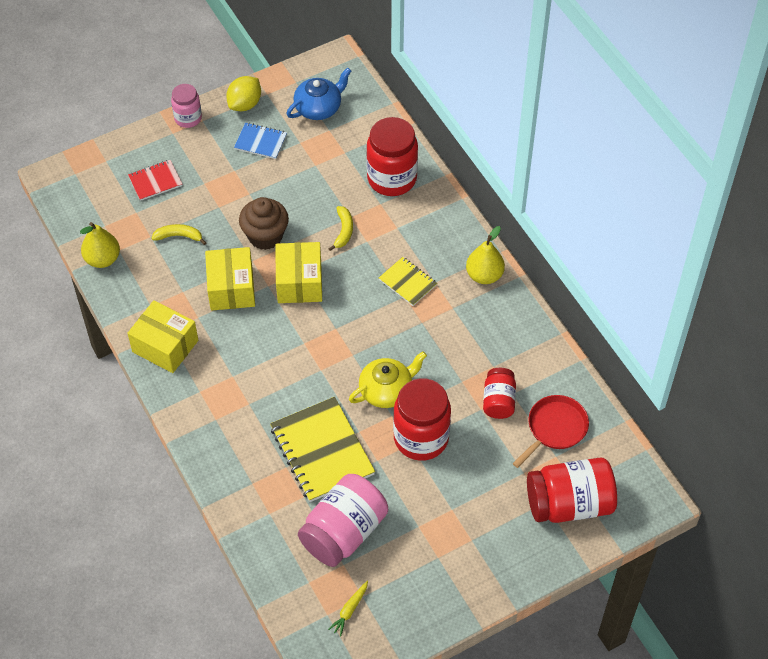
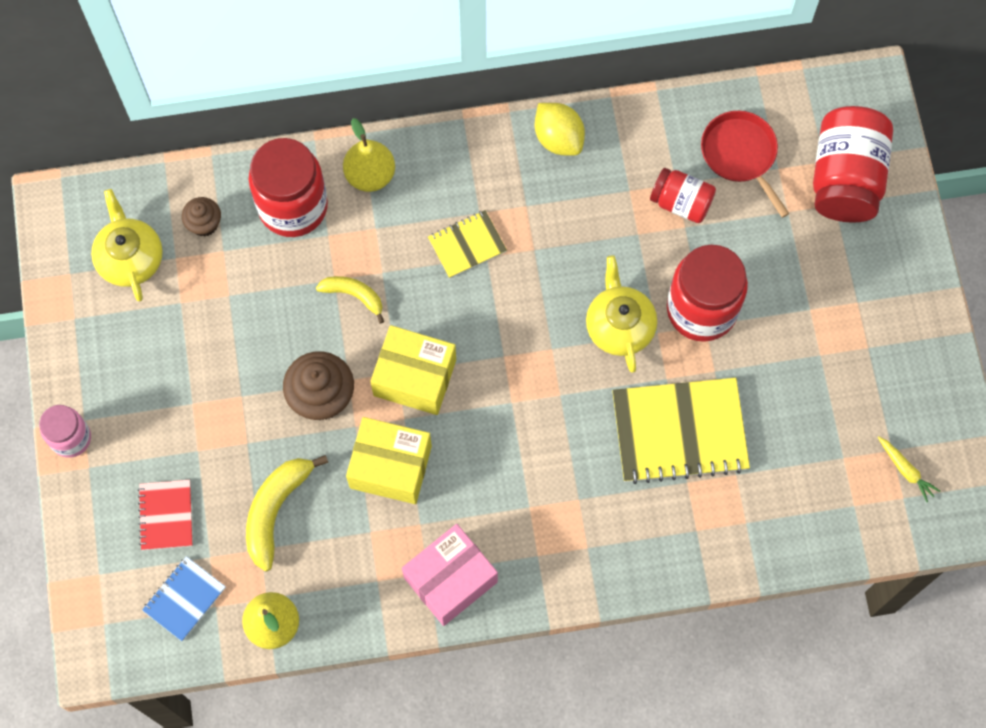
camera: 70 degrees left, 15 degrees up
yellow box [128,300,198,373] -> pink box [402,524,498,626]
yellow banana [151,224,206,245] -> yellow banana [246,455,328,572], size x1.63
yellow lemon [226,76,261,111] -> yellow lemon moved to [535,103,585,156]
blue notebook [234,123,287,159] -> blue notebook moved to [142,556,226,641]
blue teapot [286,67,351,120] -> yellow teapot [91,189,163,302]
pink jar [298,474,388,567] -> none
yellow pear [466,226,505,284] -> yellow pear moved to [343,118,395,192]
none -> brown cupcake [182,197,221,237]

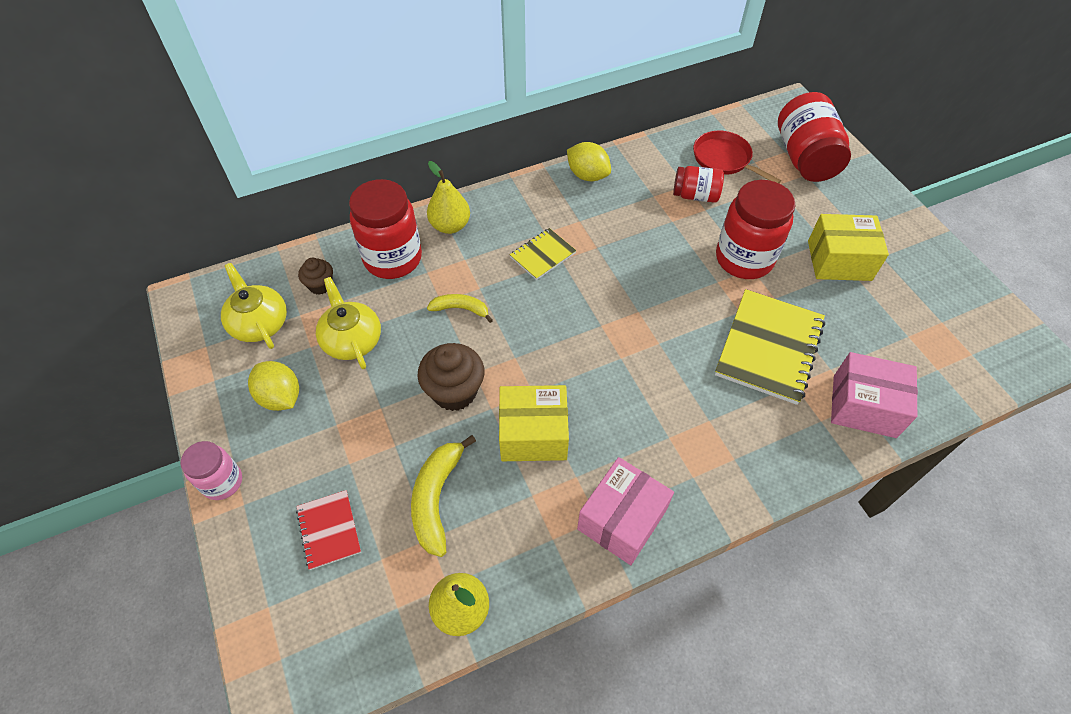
camera: 15 degrees left, 15 degrees down
blue notebook [142,556,226,641] -> none
yellow box [370,325,456,415] -> yellow box moved to [808,214,889,281]
yellow teapot [586,256,657,373] -> yellow teapot moved to [316,277,381,369]
yellow notebook [612,378,750,484] -> yellow notebook turned 45 degrees counterclockwise [715,289,825,405]
yellow carrot [878,436,940,502] -> none
none -> yellow lemon [248,361,299,411]
none -> pink box [831,352,918,438]

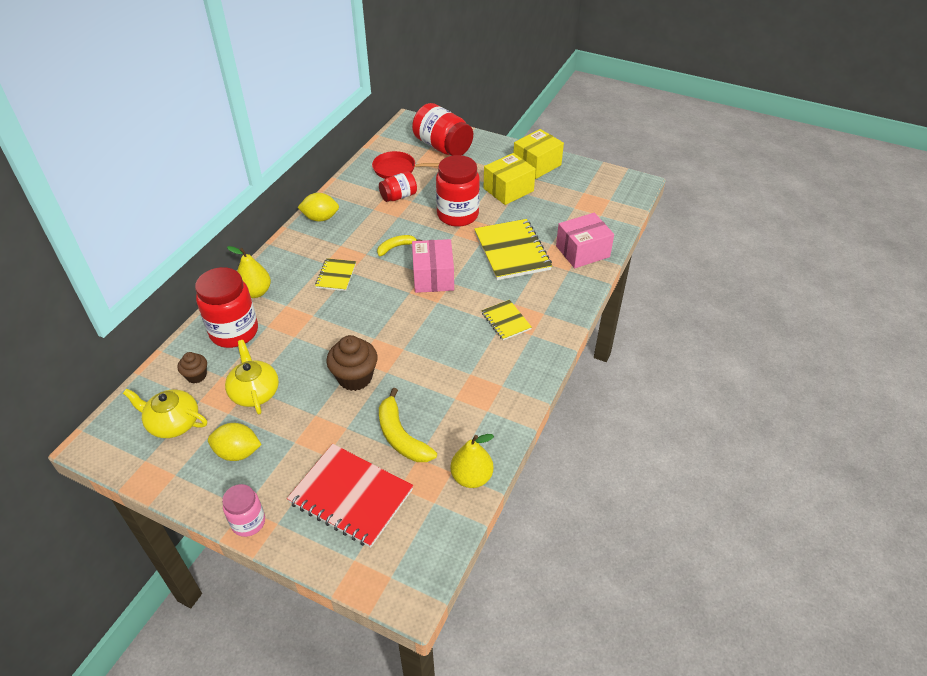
camera: 40 degrees left, 10 degrees down
red notebook [296,490,361,570] -> red notebook [287,444,413,548], size x1.88
yellow teapot [316,277,381,369] -> yellow teapot turned 45 degrees clockwise [225,340,279,414]
yellow banana [427,294,493,323] -> yellow banana moved to [377,235,422,256]
yellow box [499,385,569,461] -> yellow box moved to [514,129,564,179]
pink box [577,457,674,565] -> pink box moved to [412,239,454,293]
none -> yellow notebook [481,300,532,340]

